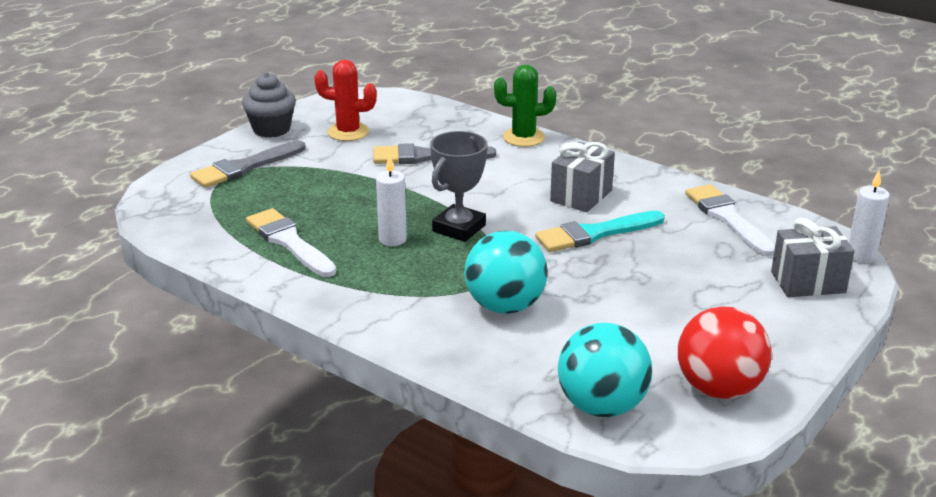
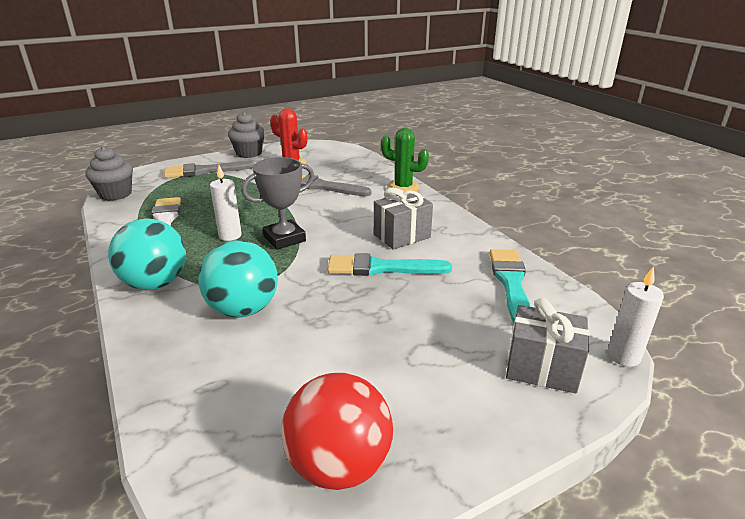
camera: 25 degrees right, 0 degrees up
turquoise ball [558,323,652,417] -> turquoise ball moved to [108,218,186,290]
white brush [685,184,775,257] -> turquoise brush [490,249,531,323]
none -> grey cupcake [85,146,133,201]

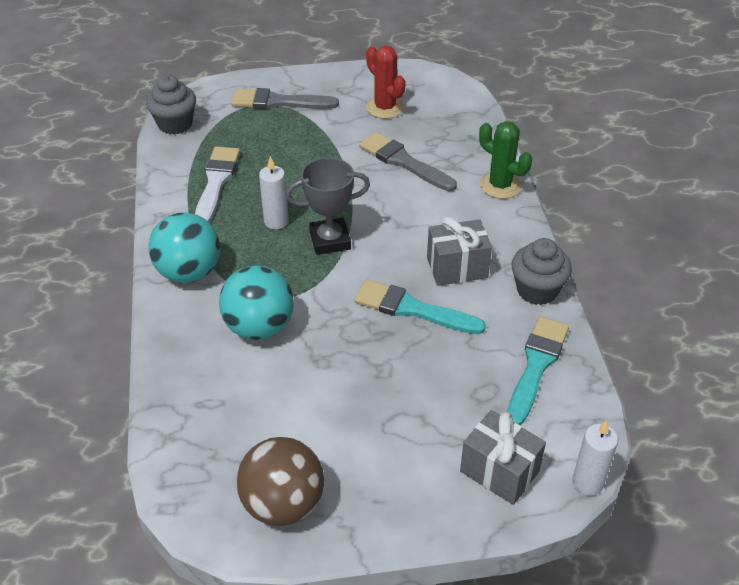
camera: 20 degrees right, 15 degrees up
grey cupcake [228,112,265,158] -> grey cupcake moved to [511,238,572,305]
red ball [281,373,393,490] -> brown ball [236,437,324,526]

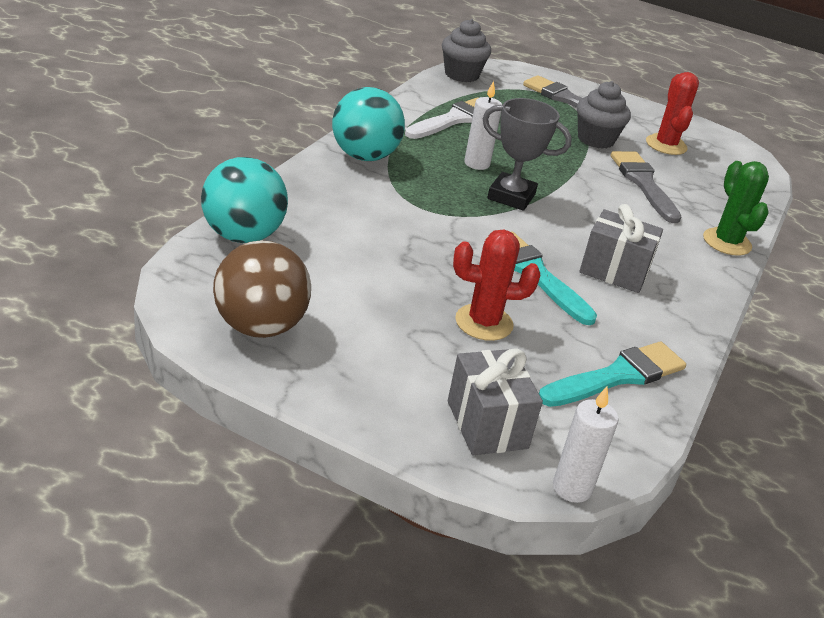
camera: 30 degrees right, 10 degrees down
turquoise ball [219,265,294,340] -> turquoise ball moved to [201,157,288,243]
grey cupcake [511,238,572,305] -> grey cupcake moved to [577,81,631,149]
none -> red cactus [453,230,540,341]

